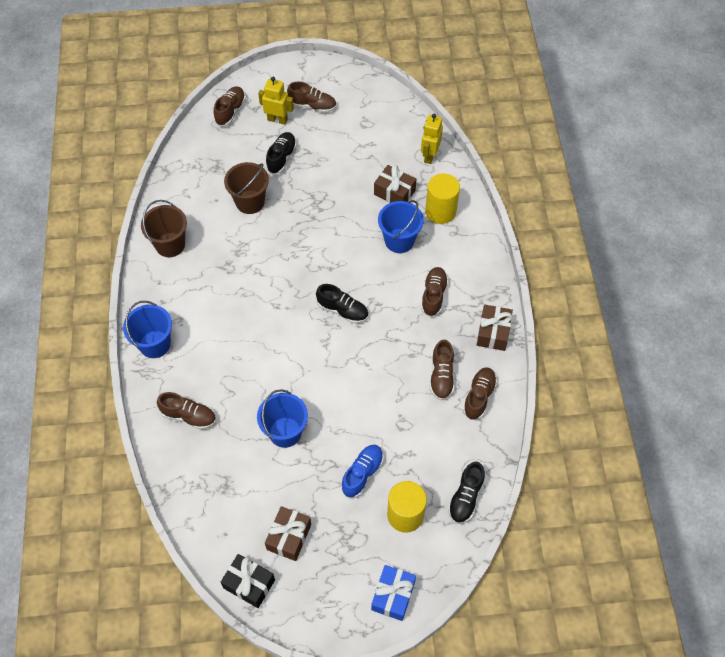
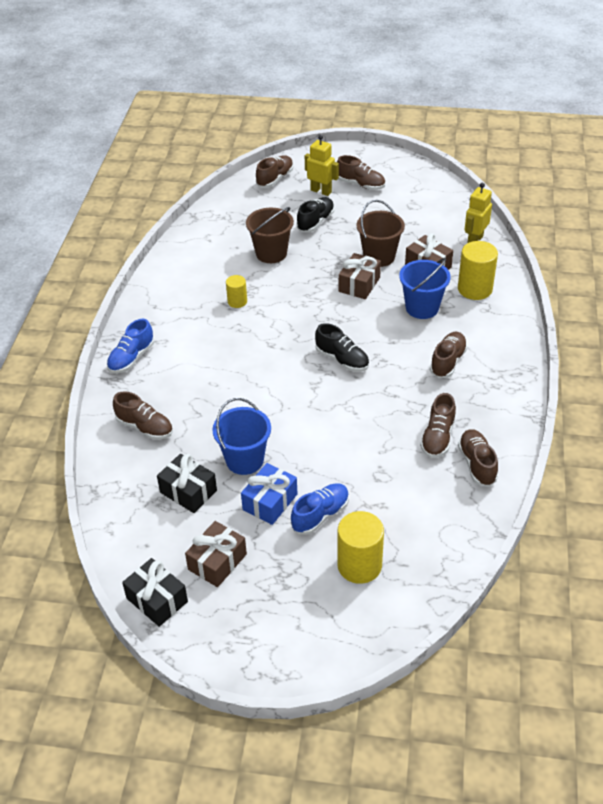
camera: 15 degrees right, 15 degrees down
blue bucket [123,301,172,358] -> blue shoe [107,319,154,373]
brown bucket [141,200,187,257] -> brown bucket moved to [357,200,405,267]
blue gift [371,565,416,621] -> blue gift moved to [241,463,297,525]
black shoe [448,462,485,524] -> none
brown shoe [463,367,497,420] -> brown shoe turned 45 degrees counterclockwise [458,429,498,487]
brown gift [477,305,513,351] -> brown gift moved to [339,253,381,299]
none -> black gift [157,454,217,513]
none -> yellow cylinder [226,275,247,308]

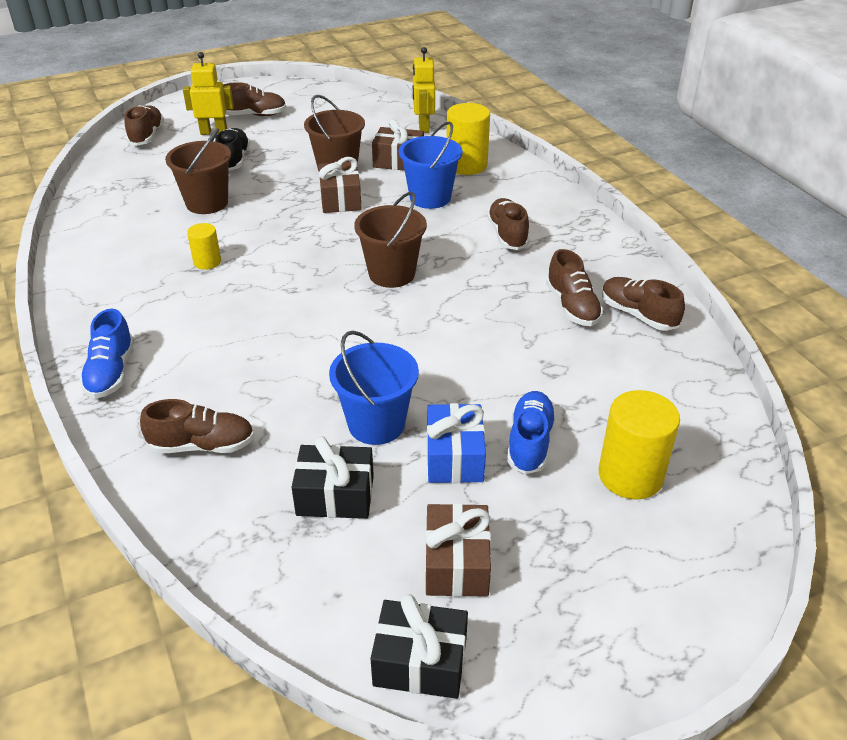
camera: 35 degrees left, 5 degrees down
black shoe [315,323,369,372] -> brown bucket [354,192,427,288]

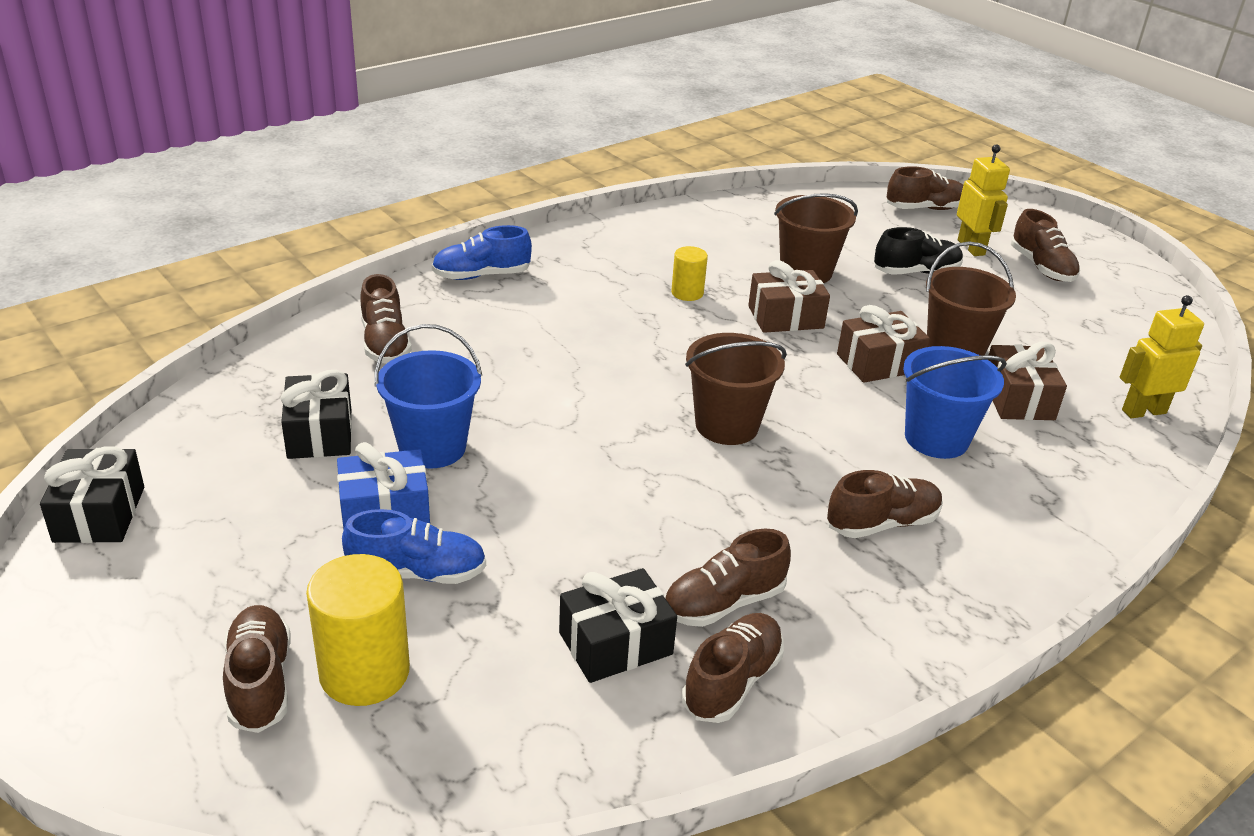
camera: 75 degrees right, 5 degrees down
brown gift [425,503,491,597] -> brown gift moved to [748,260,830,333]
yellow cylinder [446,103,490,175] -> none
none -> brown shoe [223,605,291,733]
none -> black gift [559,568,677,683]

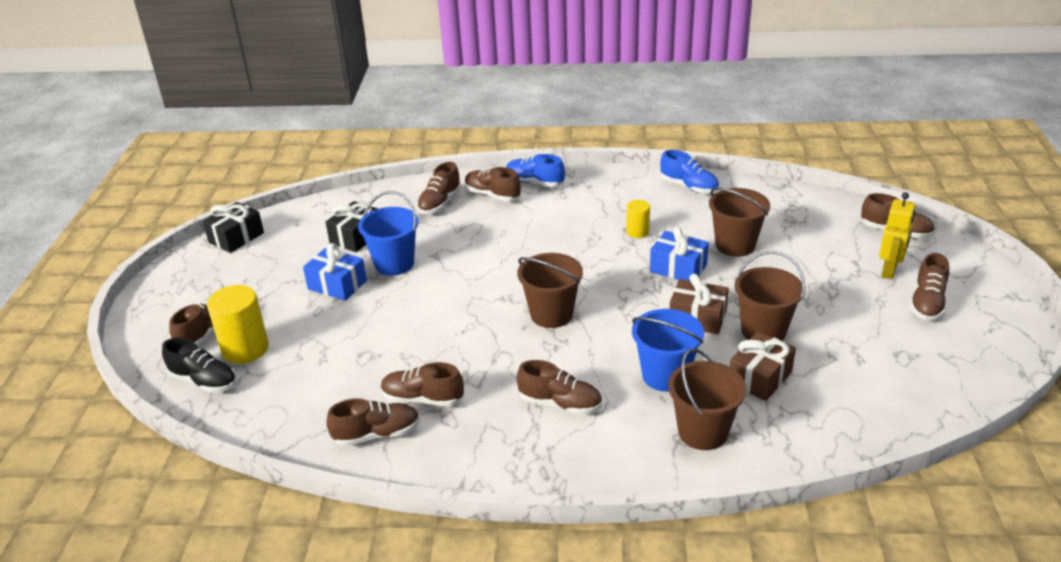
camera: 45 degrees right, 0 degrees up
blue shoe [342,509,486,584] -> blue shoe moved to [660,150,719,194]
black gift [559,568,677,683] -> none
brown gift [748,260,830,333] -> blue gift [650,226,709,281]
black shoe [874,227,963,275] -> black shoe moved to [162,337,236,393]
yellow robot [1120,295,1204,418] -> none
none -> brown shoe [465,167,521,201]
none -> brown bucket [668,349,746,450]

